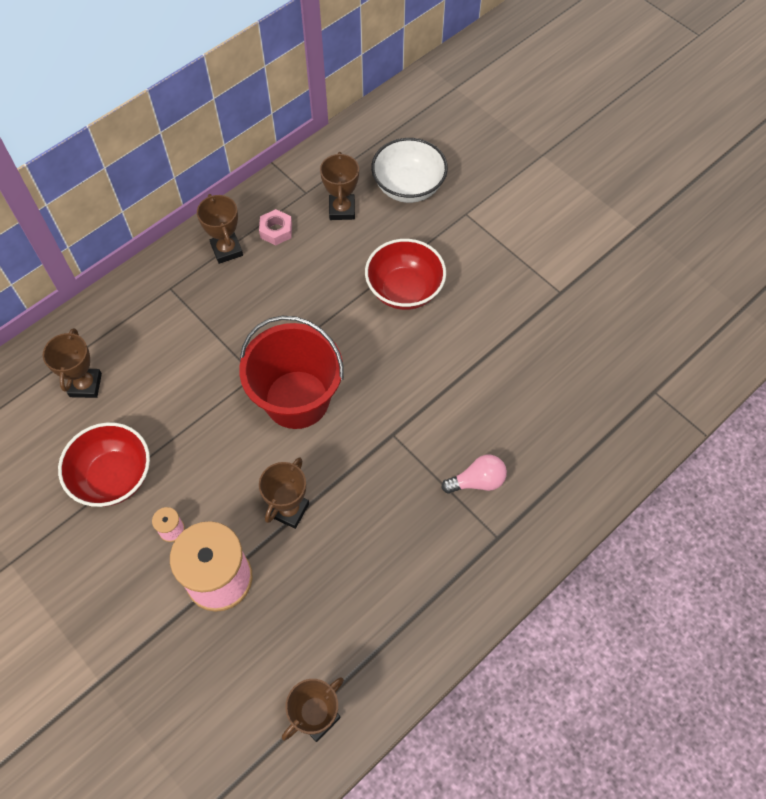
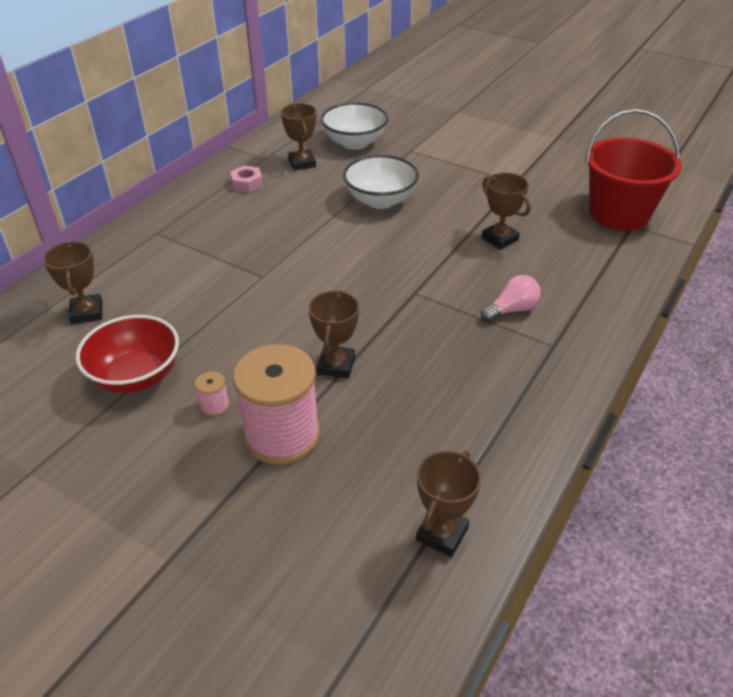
camera: 15 degrees left, 20 degrees down
brown trophy [197,194,243,264] -> brown trophy moved to [482,173,531,250]
red bucket [239,316,344,429] -> red bucket moved to [585,109,682,230]
red bowl [365,239,446,310] -> white bowl [343,155,419,209]

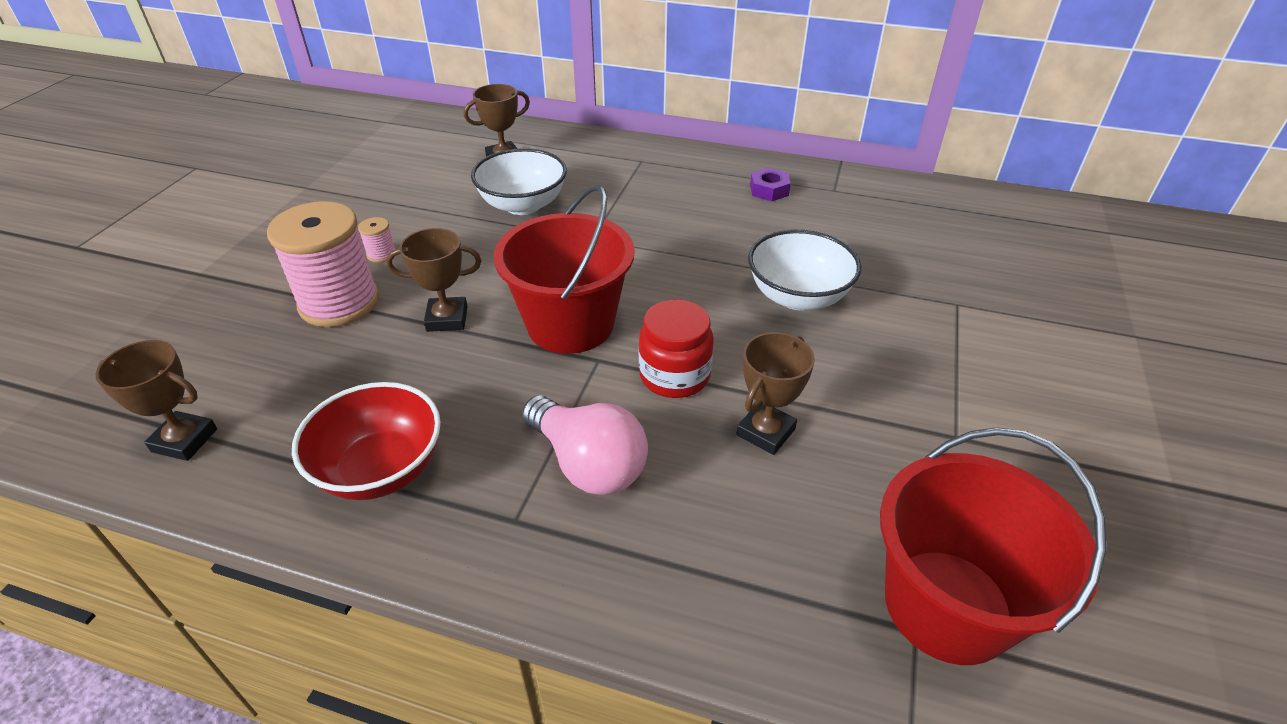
camera: 75 degrees right, 0 degrees up
red bowl [76,315,179,393] -> red bowl moved to [292,382,441,500]
pink nut [230,166,263,192] -> purple nut [750,168,791,201]
brown trophy [281,103,317,170] -> none
white bowl [321,102,388,150] -> white bowl moved to [471,148,567,215]
pink light bulb [481,275,541,322] -> pink light bulb [522,396,648,495], size x1.57
none -> red bucket [494,184,634,354]
none -> red jar [639,300,714,398]

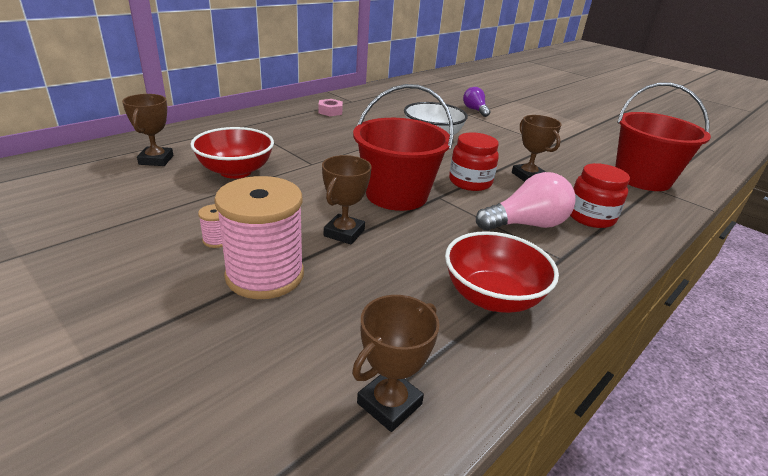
camera: 65 degrees left, 10 degrees down
white bowl [471,148,567,215] -> red bowl [190,127,274,179]
purple nut [750,168,791,201] -> pink nut [318,99,343,116]
none -> purple light bulb [463,87,490,117]
none -> red jar [570,163,630,228]

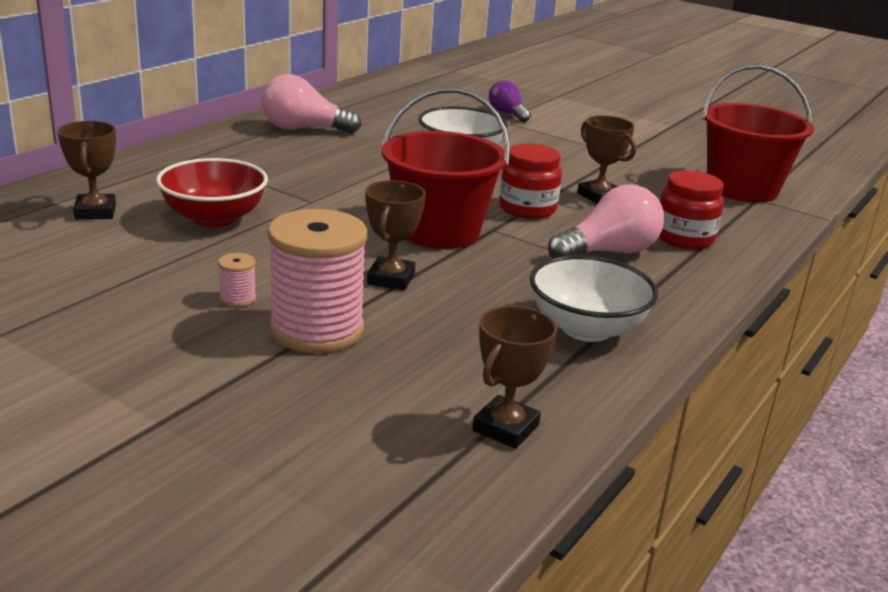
camera: 10 degrees left, 5 degrees down
pink nut [318,99,343,116] -> pink light bulb [262,74,362,133]
red bowl [445,231,559,313] -> white bowl [530,255,658,342]

